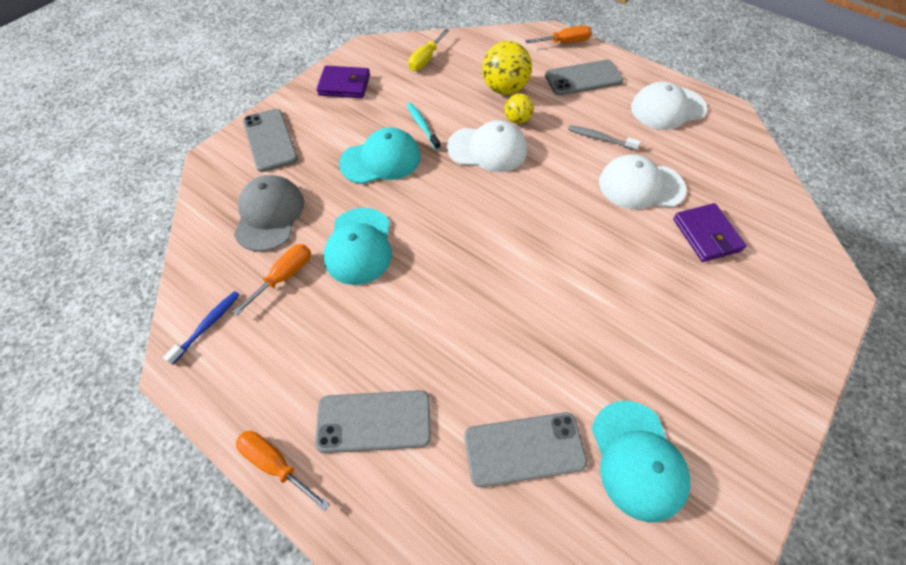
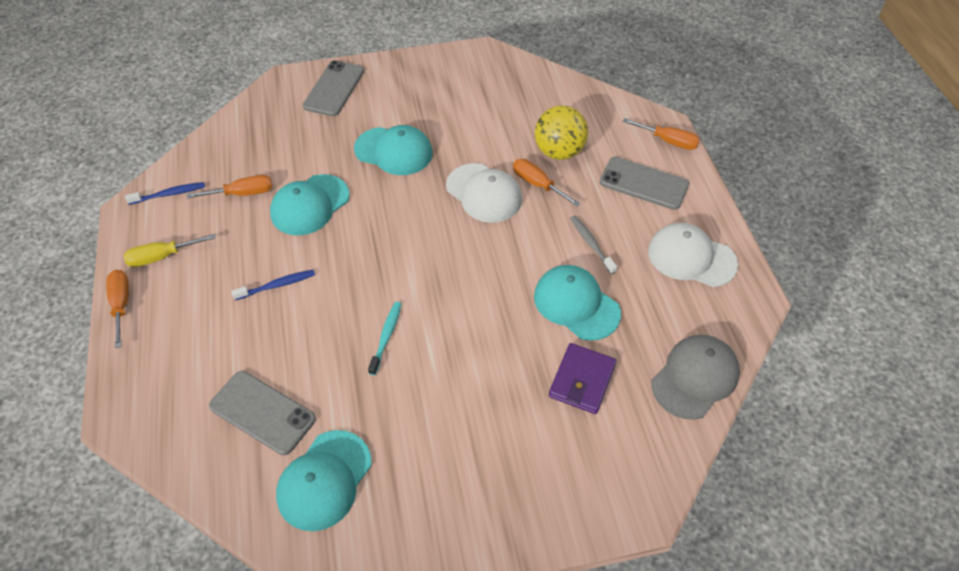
camera: 40 degrees right, 5 degrees down
grey cap [234,175,304,252] -> grey cap moved to [652,335,740,420]
grey phone [315,390,431,453] -> none
purple wallet [317,66,370,98] -> none
turquoise toothbrush [407,103,441,150] -> turquoise toothbrush moved to [368,302,401,375]
yellow screwdriver [408,29,450,71] -> yellow screwdriver moved to [124,234,215,267]
yellow ball [504,93,533,124] -> orange screwdriver [513,159,581,206]
white cap [599,154,686,209] -> turquoise cap [534,265,621,341]
none -> blue toothbrush [231,270,315,300]

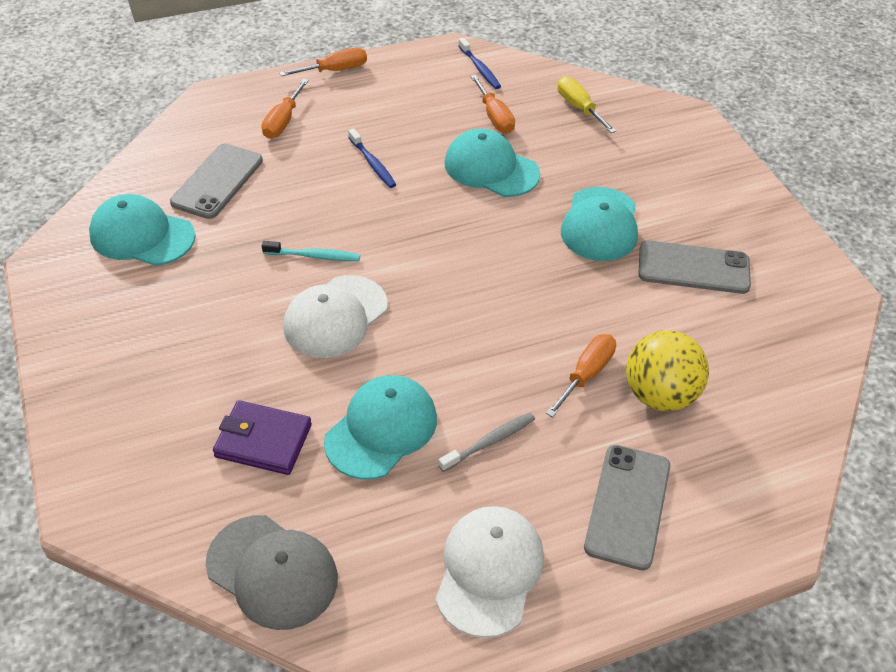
camera: 80 degrees right, 5 degrees down
yellow screwdriver [124,234,215,267] -> yellow screwdriver moved to [557,76,616,133]
grey phone [303,60,364,116] -> grey phone moved to [638,240,751,294]
white cap [446,163,522,223] -> white cap moved to [283,275,388,358]
orange screwdriver [622,118,700,150] -> orange screwdriver moved to [262,79,309,139]

